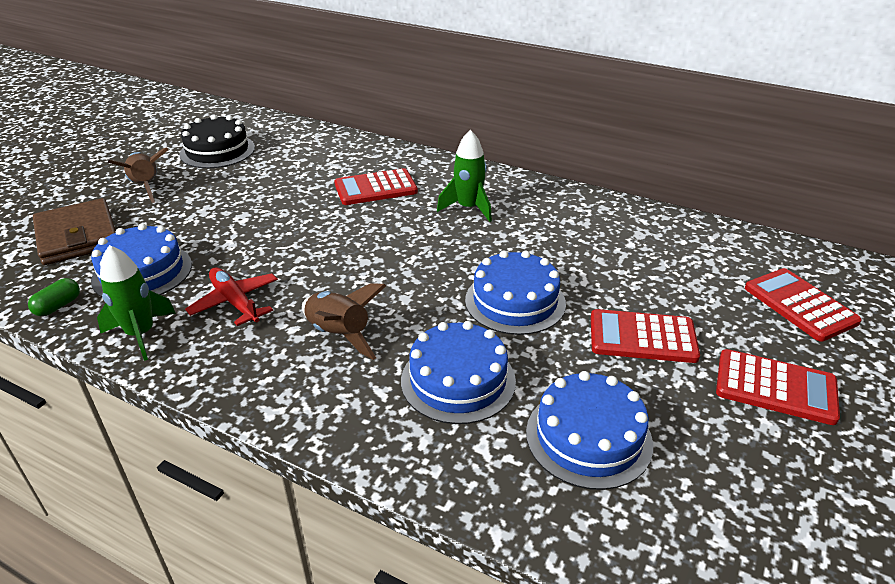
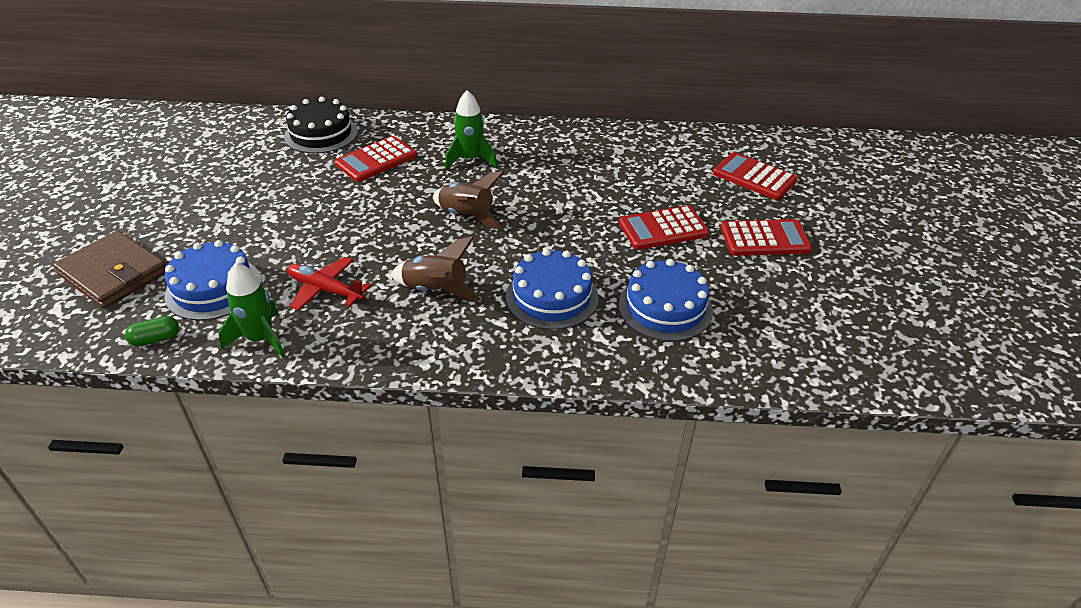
camera: 25 degrees left, 5 degrees up
green capsule [28,278,80,316] -> green capsule turned 60 degrees clockwise [125,316,179,346]
brown rocket [108,147,169,203] -> brown rocket moved to [433,171,505,230]
black cake [179,115,255,168] -> black cake moved to [284,97,358,154]
blue cake [465,251,566,335] -> none

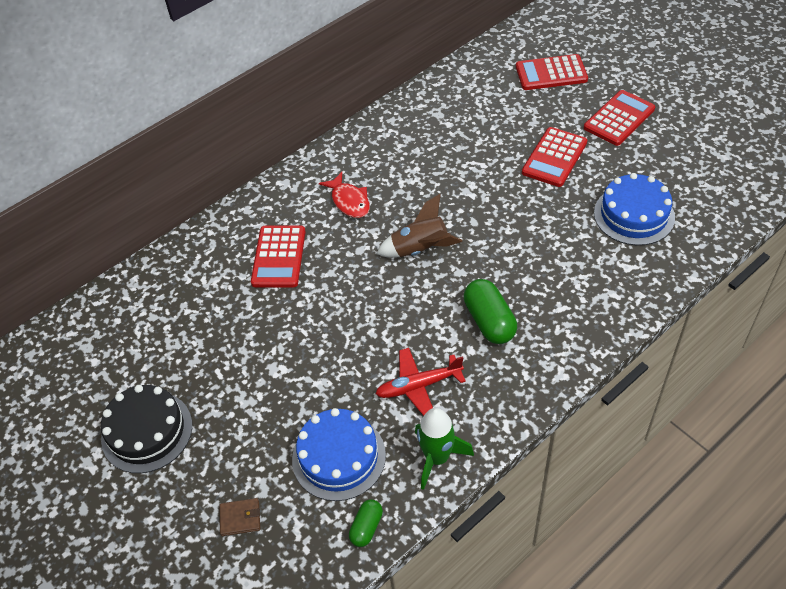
camera: 40 degrees left, 10 degrees up
brown wallet [53,231,166,309] -> brown wallet [219,498,260,536], size x0.43
black cake [284,97,358,154] -> black cake moved to [101,385,192,473]
brown rocket [391,236,481,301] -> green capsule [464,279,517,344]
green rocket [445,90,497,169] -> red fish [319,172,370,218]
blue cake [506,249,599,330] -> none

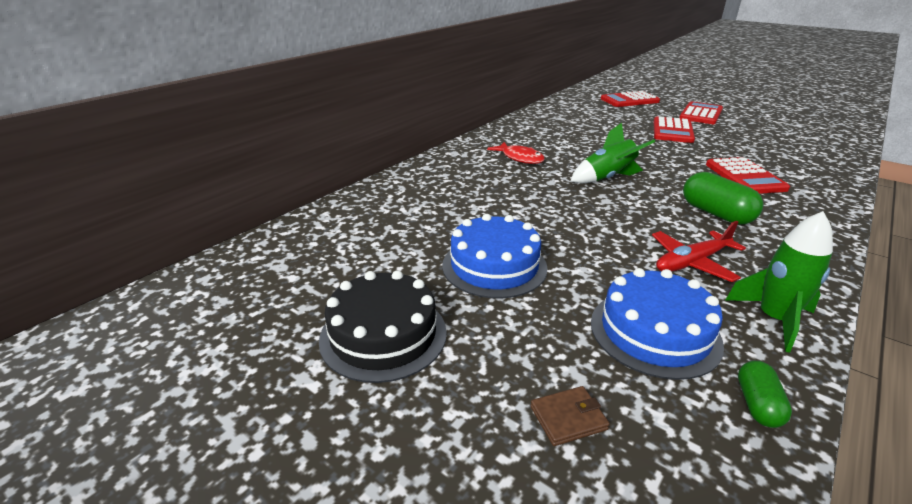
camera: 15 degrees left, 20 degrees down
red calculator [251,226,306,288] -> red calculator moved to [706,157,790,194]
brown rocket [376,194,462,258] -> green rocket [571,123,655,183]
blue cake [594,173,675,245] -> blue cake moved to [442,214,548,298]

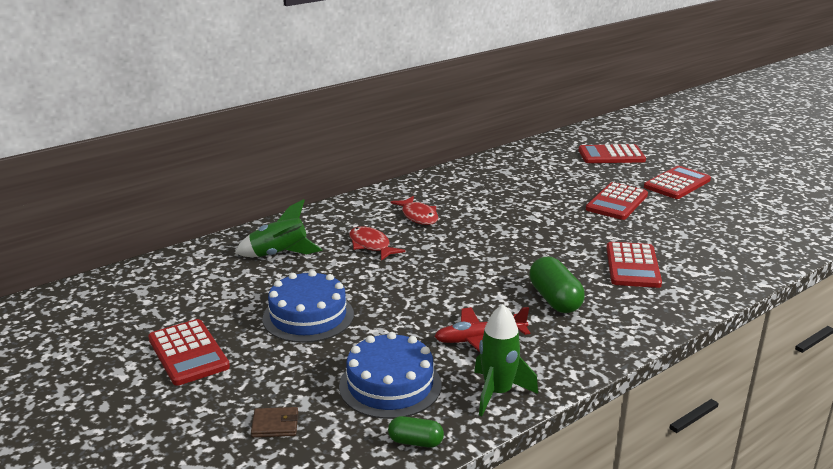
camera: 15 degrees right, 5 degrees down
black cake [319,270,447,383] -> red calculator [148,319,230,386]
green rocket [571,123,655,183] -> green rocket moved to [235,199,322,257]
green capsule [738,361,792,428] -> green capsule turned 75 degrees clockwise [388,416,444,448]
none -> red fish [349,227,405,261]

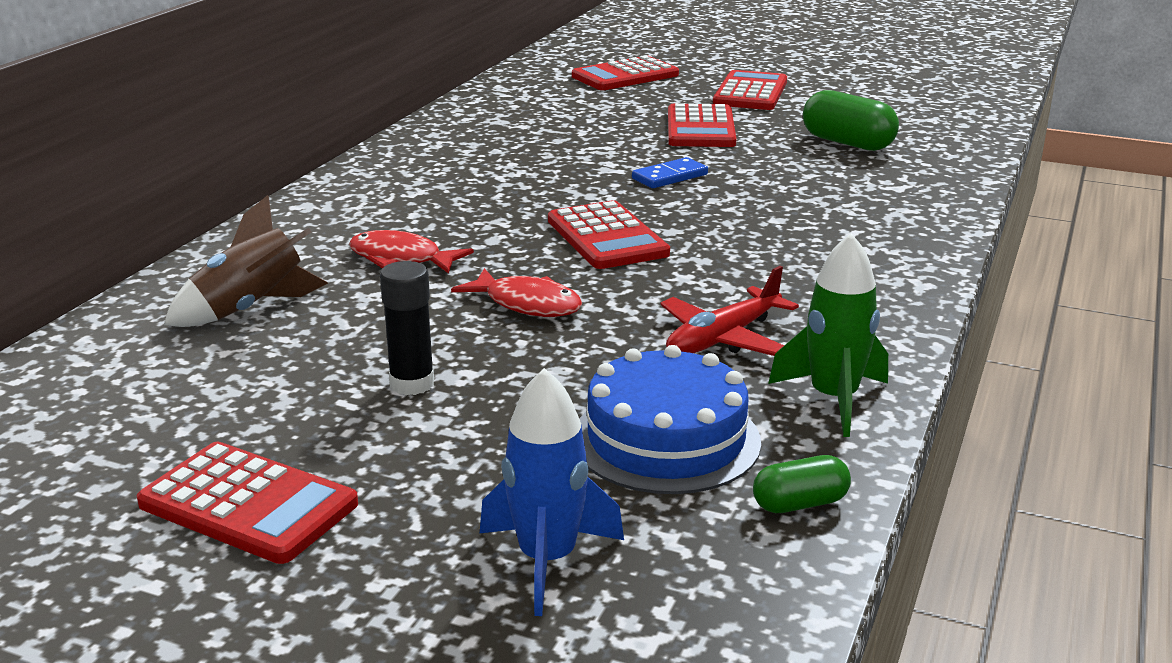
camera: 30 degrees left, 0 degrees up
green rocket [235,199,322,257] -> brown rocket [164,195,328,327]
brown wallet [251,407,298,438] -> blue rocket [480,368,624,616]
blue cake [262,270,354,343] -> black glue stick [380,261,434,395]
red fish [391,196,438,225] -> red fish moved to [451,268,582,317]
green capsule [529,257,585,313] -> green capsule moved to [803,90,899,151]
red calculator [606,242,662,288] -> red calculator moved to [548,200,670,269]
none -> blue domino [632,157,708,188]

